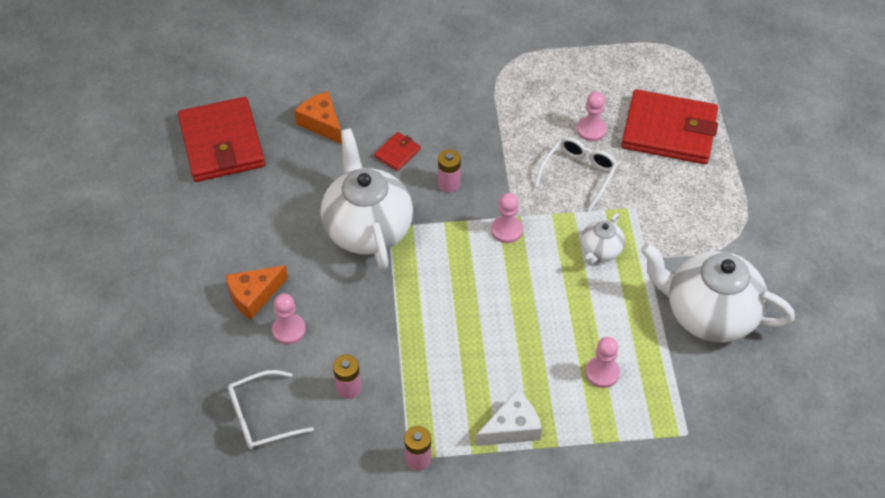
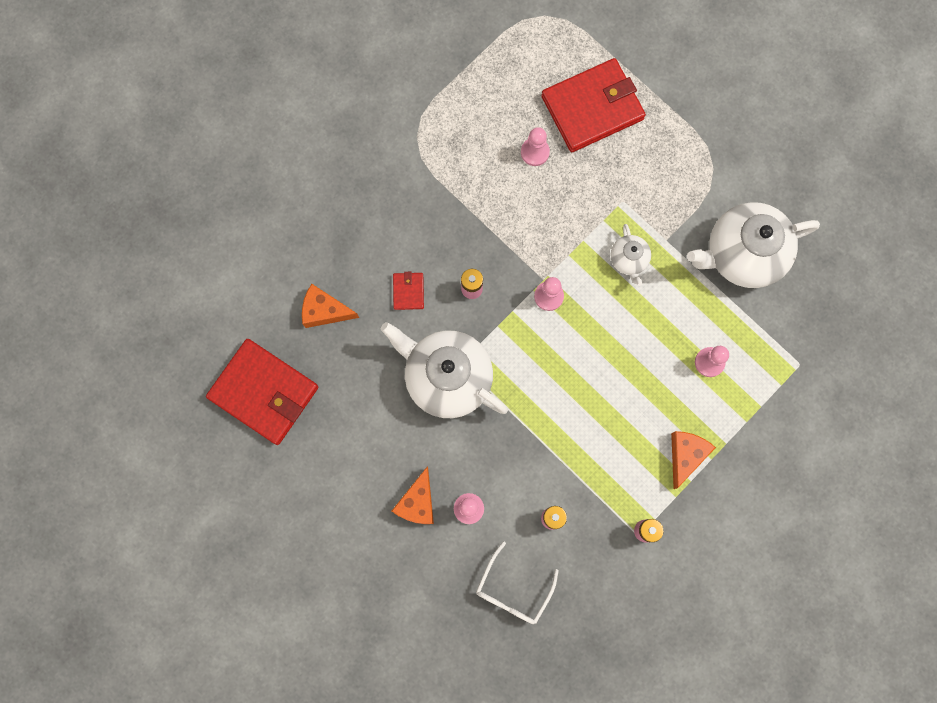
camera: 40 degrees left, 25 degrees up
white cheese [476,390,542,446] -> orange cheese [671,431,716,489]
white glasses [534,137,618,211] -> none

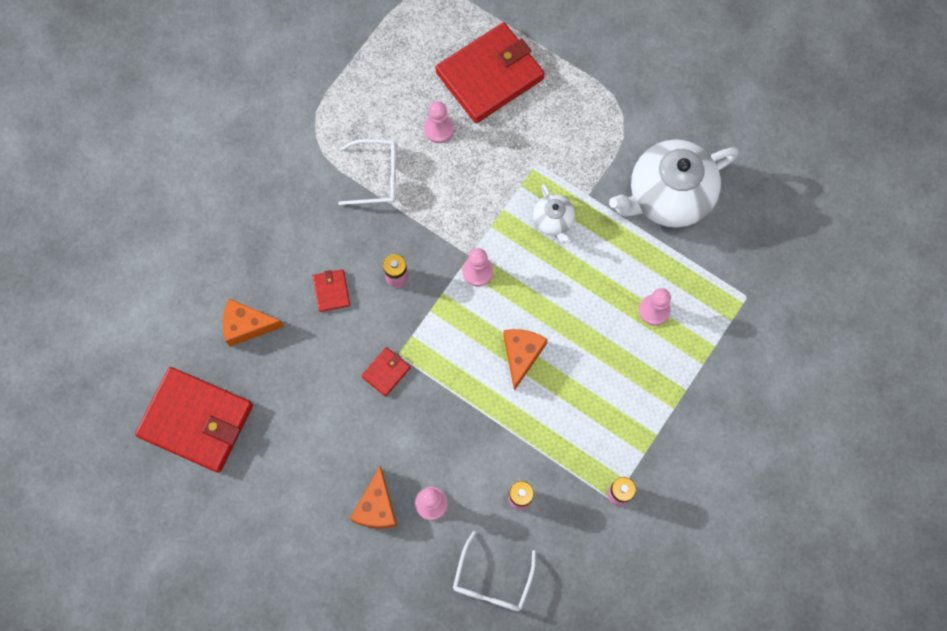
camera: 10 degrees left, 5 degrees down
white teapot [381,322,508,418] -> red wallet [361,347,411,397]
orange cheese [671,431,716,489] -> orange cheese moved to [503,329,548,391]
none -> white glasses [338,139,397,205]

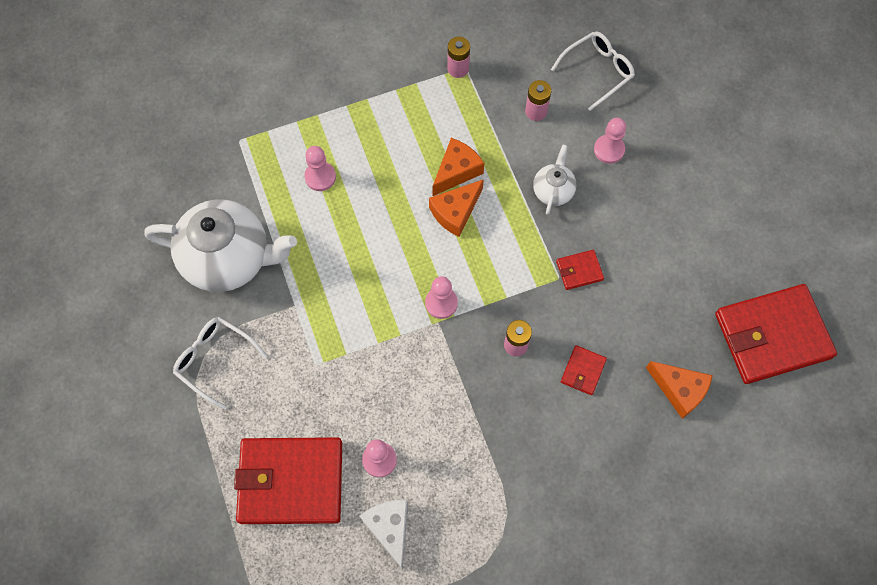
camera: 145 degrees left, 5 degrees down
red wallet [135,367,253,473] -> red wallet turned 75 degrees counterclockwise [715,284,837,384]
white glasses [338,139,397,205] -> white glasses moved to [173,317,268,410]
orange cheese [350,466,397,529] -> orange cheese moved to [432,138,485,196]
white teapot [533,184,575,243] -> white teapot moved to [533,145,577,215]
none -> white cheese [359,500,408,570]

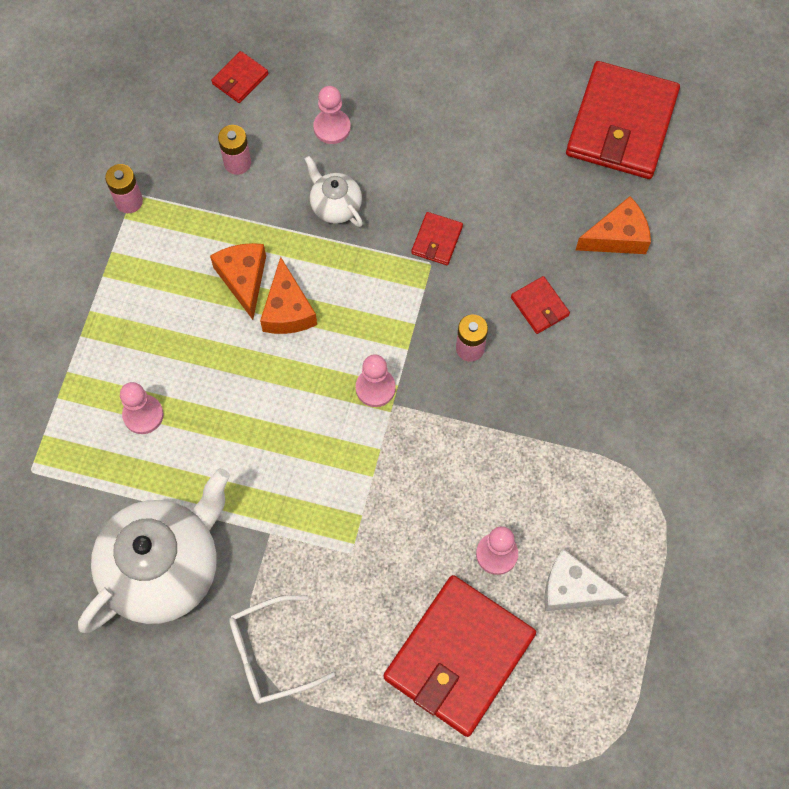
camera: 55 degrees left, 0 degrees up
white glasses [551,31,635,111] -> red wallet [211,51,268,103]

